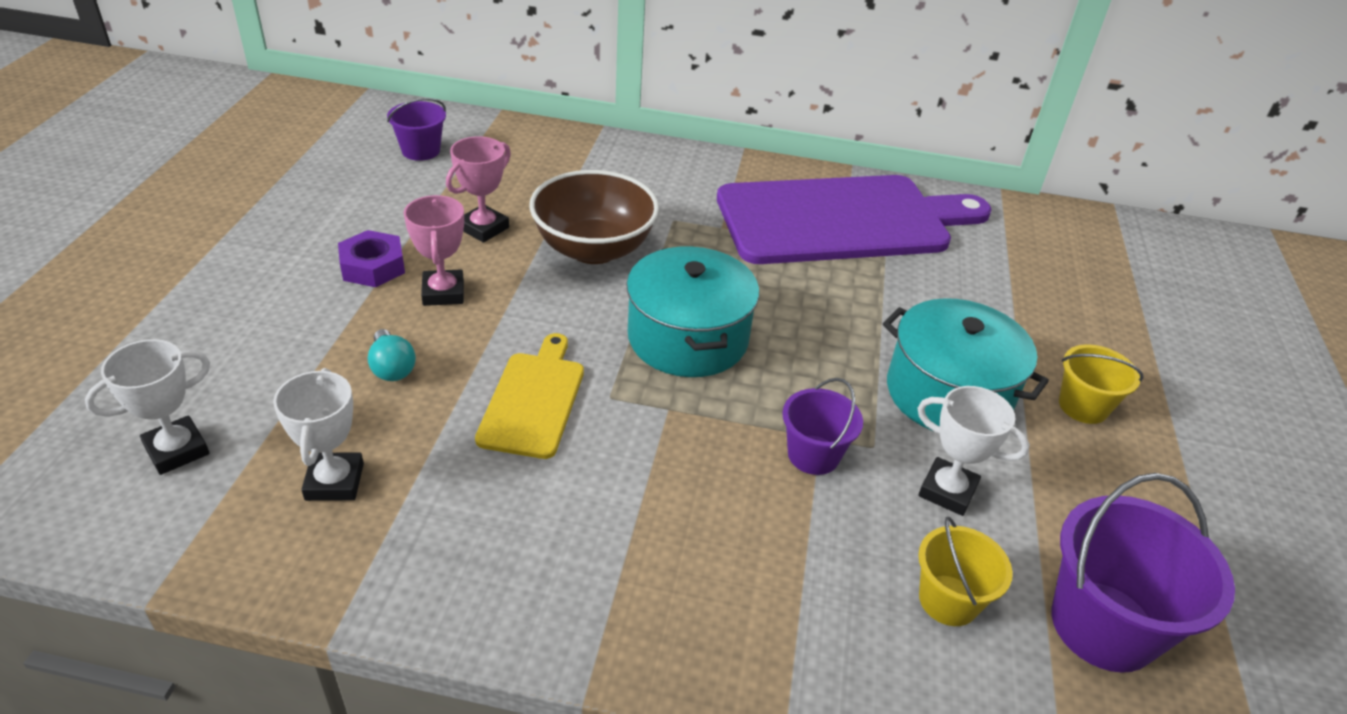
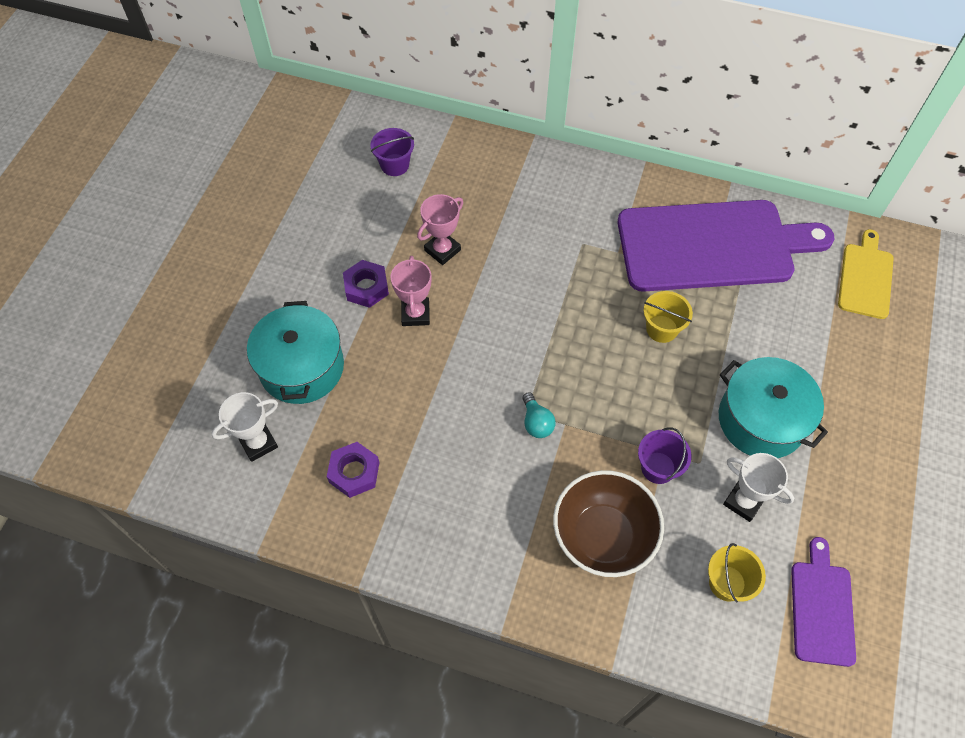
camera: 10 degrees right, 20 degrees up
white trophy [273,368,364,501] -> purple nut [327,442,379,498]
turquoise light bulb [368,329,416,381] -> turquoise light bulb moved to [522,392,556,438]
yellow cutting board [475,333,584,459] -> yellow cutting board moved to [838,229,894,319]
brown bowl [529,170,659,264] -> brown bowl moved to [553,470,664,577]
turquoise pot [626,247,759,377] -> turquoise pot moved to [247,301,344,404]
purple bucket [1051,473,1235,673] -> purple cutting board [791,537,856,667]
yellow bucket [1059,344,1143,424] -> yellow bucket moved to [644,291,693,343]

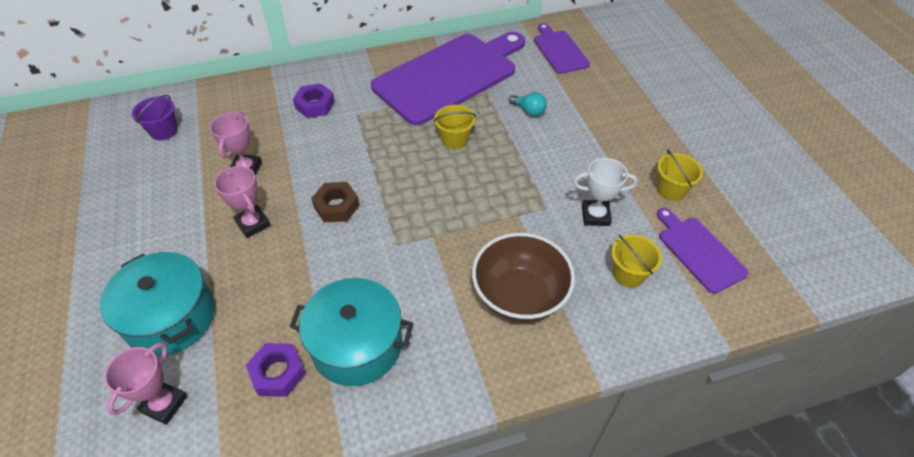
camera: 35 degrees left, 10 degrees down
white trophy [211,392,278,462] -> pink trophy [104,342,187,425]
purple nut [343,260,389,308] -> purple nut moved to [293,83,335,118]
turquoise light bulb [522,392,556,438] -> turquoise light bulb moved to [509,92,547,117]
purple bucket [638,427,692,484] -> none
turquoise pot [719,357,828,458] -> turquoise pot moved to [289,278,414,386]
yellow cutting board [838,229,894,319] -> purple cutting board [534,23,590,74]
none -> brown nut [311,182,360,222]
none -> yellow bucket [657,150,703,201]

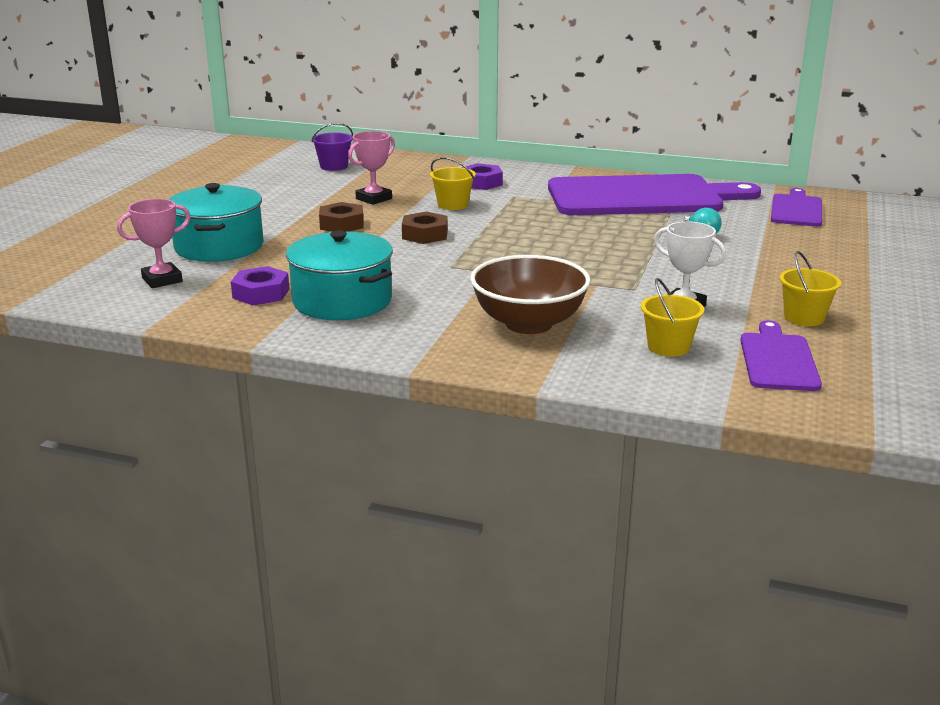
camera: 35 degrees right, 25 degrees down
pink trophy [214,166,271,238] -> brown nut [319,202,364,232]
yellow bucket [434,105,476,149] -> yellow bucket moved to [430,157,476,210]

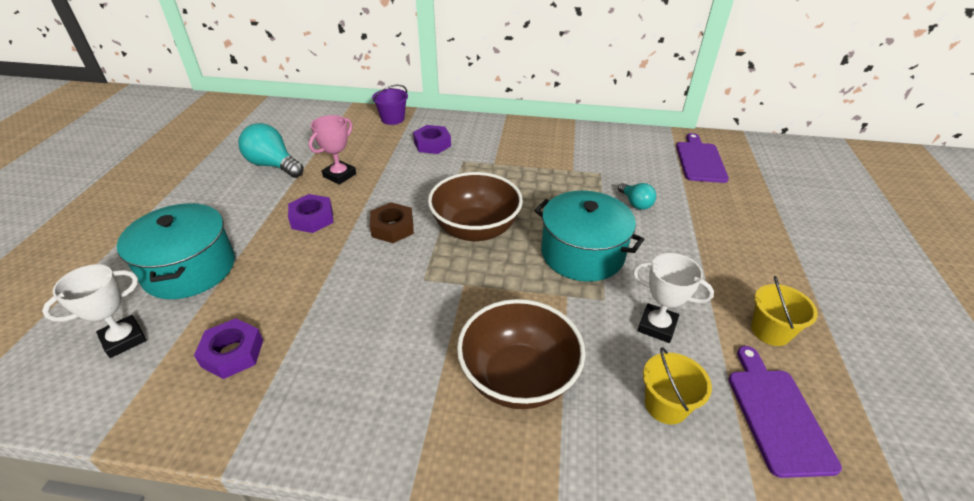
camera: 10 degrees left, 15 degrees up
pink trophy [117,199,191,288] -> white trophy [42,264,146,358]
turquoise pot [286,231,393,320] -> turquoise pot moved to [534,191,644,282]
purple bucket [312,123,353,171] -> purple bucket moved to [372,85,408,125]
brown nut [319,202,364,232] -> purple nut [288,194,334,233]
yellow bucket [430,157,476,210] -> none
purple cutting board [548,174,761,215] -> none
none -> turquoise light bulb [238,123,304,178]
none -> brown bowl [428,172,523,241]

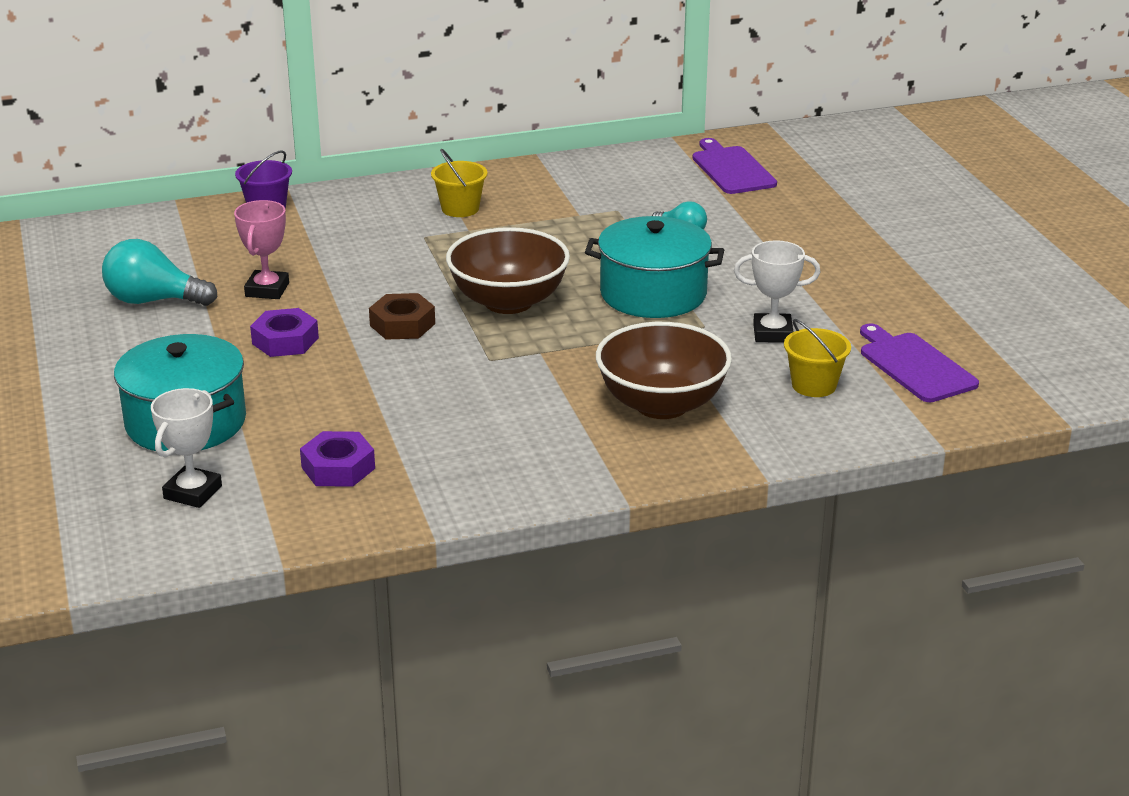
camera: 25 degrees left, 10 degrees down
purple nut [413,125,451,154] -> none
yellow bucket [751,276,818,346] -> yellow bucket moved to [431,148,487,217]

